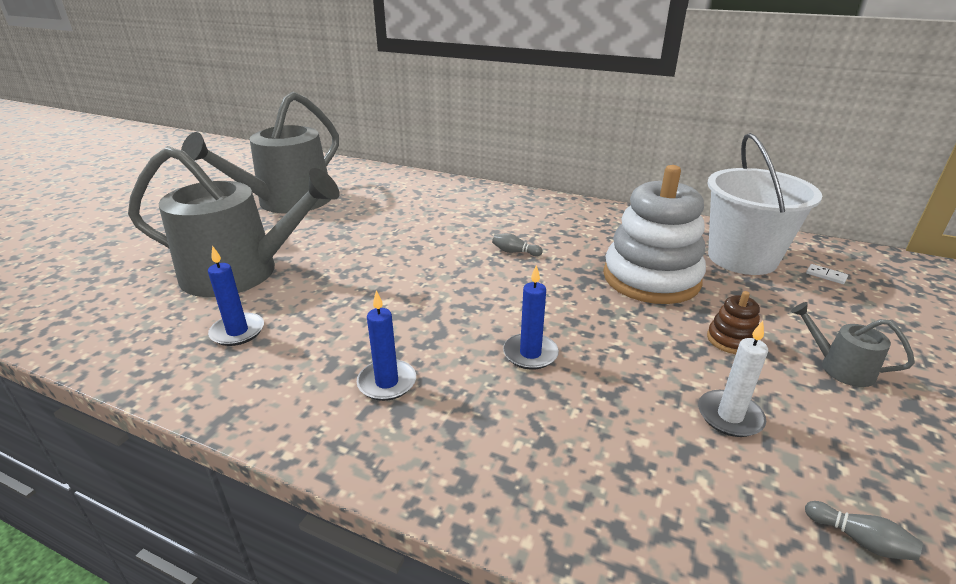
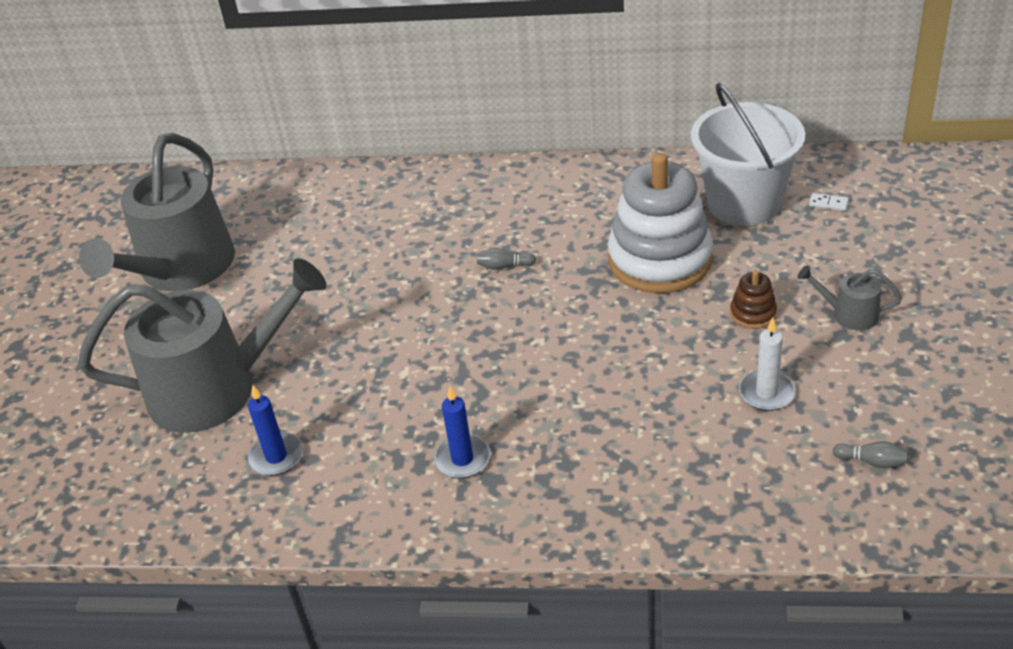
camera: 15 degrees left, 10 degrees up
blue candle [503,265,559,370] -> none

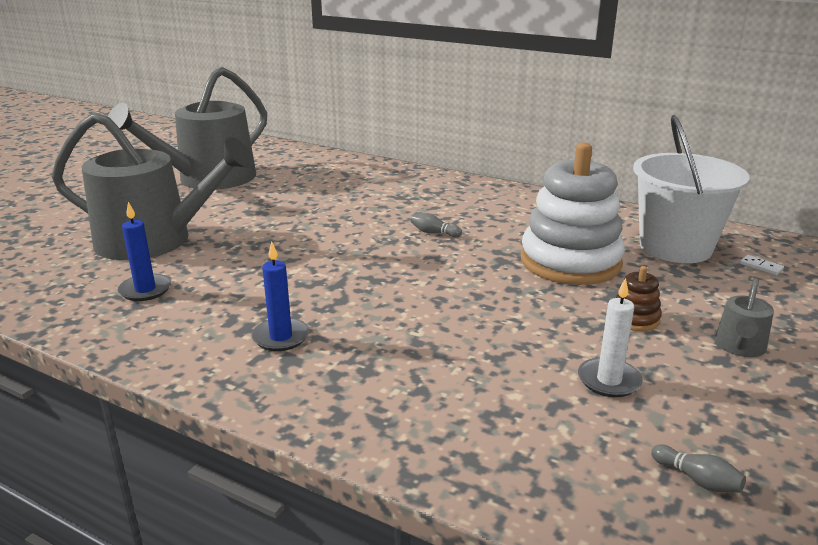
camera: 20 degrees right, 15 degrees down
grey watering can [797,265,902,331] -> grey watering can turned 105 degrees counterclockwise [715,278,774,357]

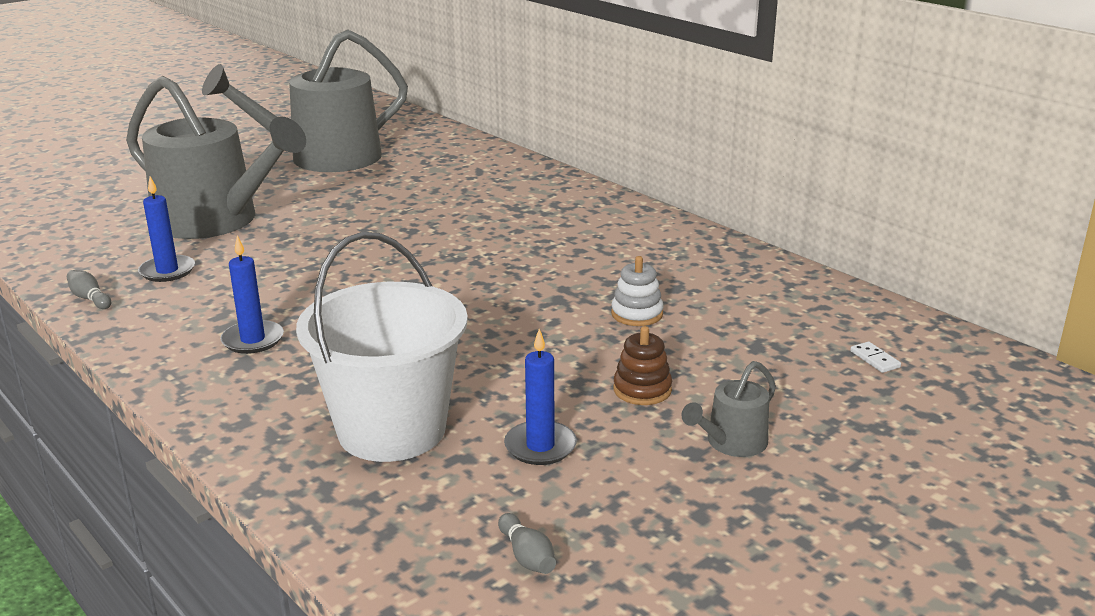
camera: 20 degrees right, 0 degrees up
grey bowling pin [411,213,462,237] -> grey bowling pin moved to [67,270,111,309]
white stacking toy [521,142,625,285] -> white stacking toy [611,256,663,326], size x0.42
white candle [578,278,643,397] -> blue candle [504,329,577,465]
white bucket [633,115,750,263] -> white bucket moved to [296,232,468,462]

